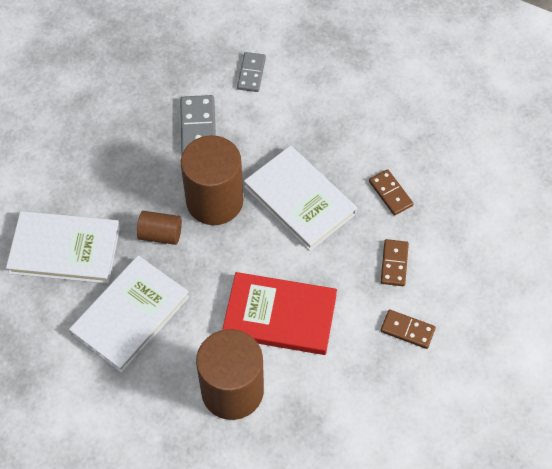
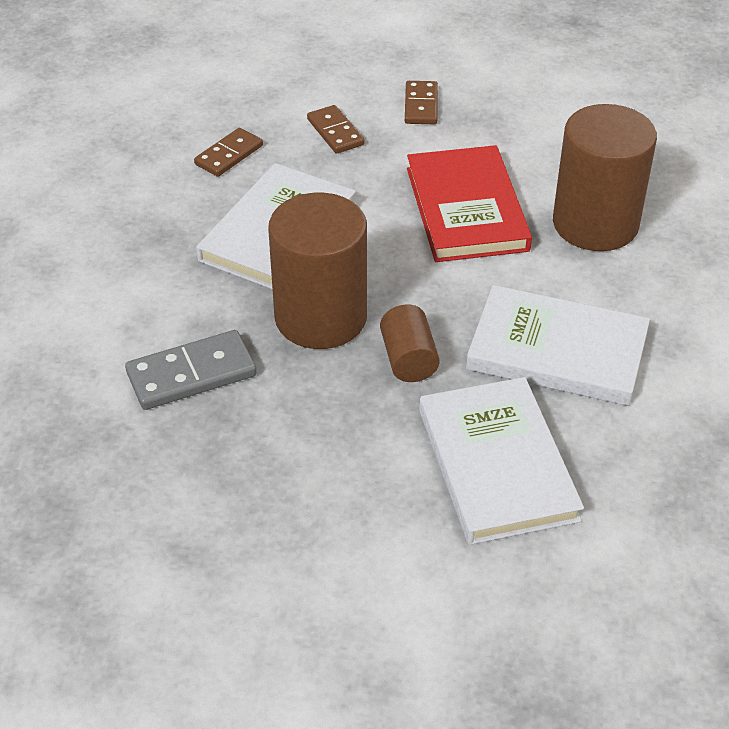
camera: 110 degrees left, 15 degrees down
grey domino [237,52,266,92] -> none
brown domino [381,239,409,286] -> brown domino turned 75 degrees clockwise [307,105,364,154]

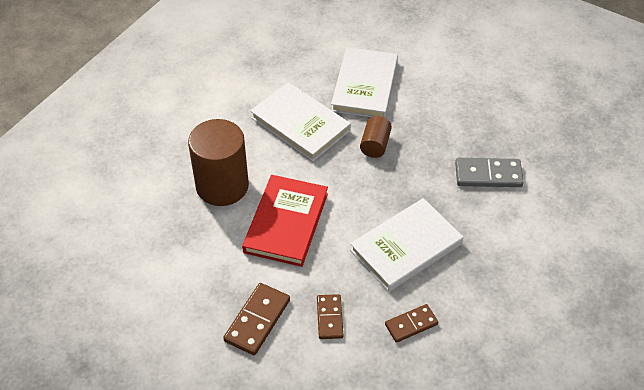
camera: 155 degrees left, 5 degrees up
brown cylinder [268,193,367,349] -> none
brown domino [405,81,438,124] -> brown domino [223,283,290,355], size x1.51

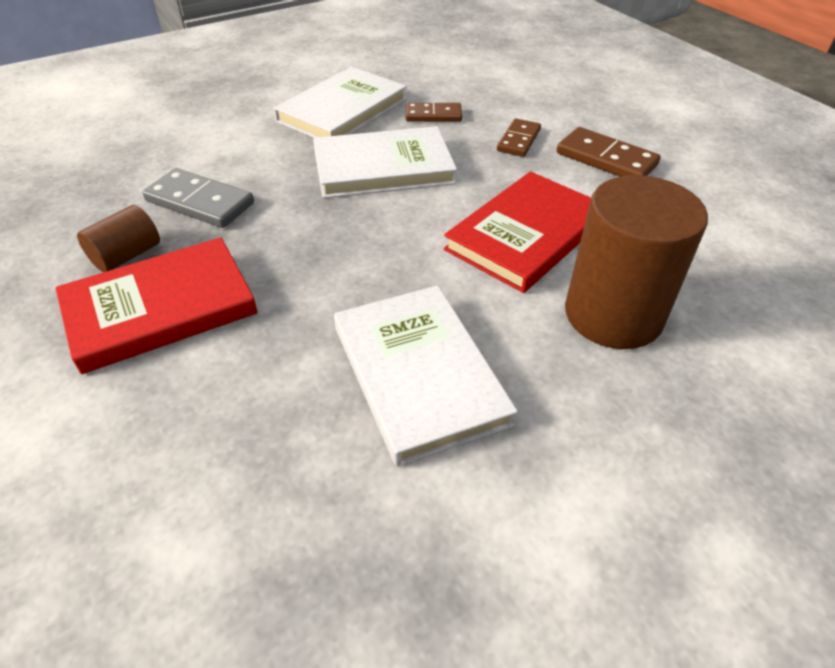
camera: 155 degrees left, 5 degrees down
brown domino [223,283,290,355] -> brown domino turned 75 degrees clockwise [557,127,661,177]
white book [331,47,398,118] -> white book moved to [274,67,407,138]
brown cylinder [360,116,392,158] -> brown cylinder moved to [77,205,160,272]
none -> red book [56,237,258,374]

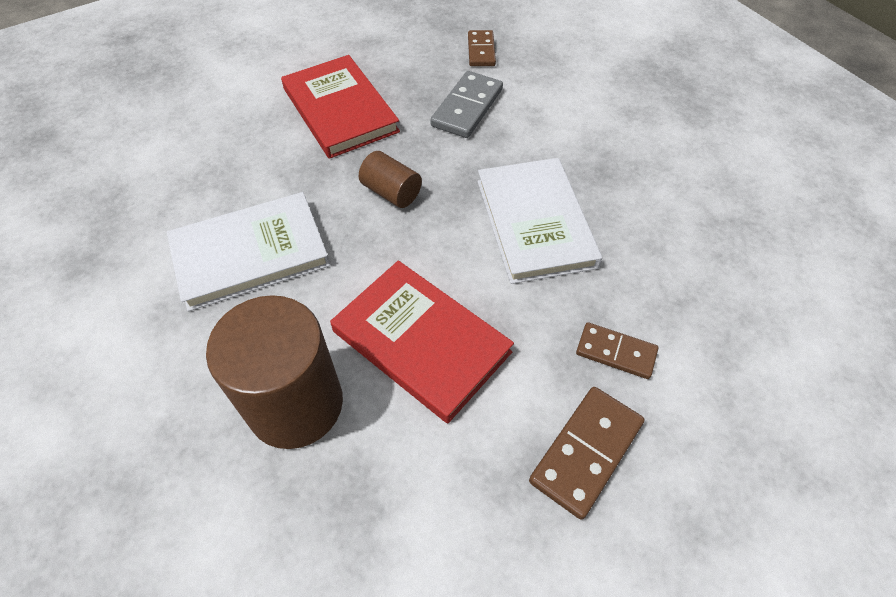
camera: 90 degrees right, 10 degrees up
brown cylinder [77,205,160,272] -> brown cylinder moved to [359,151,422,208]
white book [274,67,407,138] -> none
brown domino [406,103,462,122] -> brown domino moved to [468,30,496,66]

